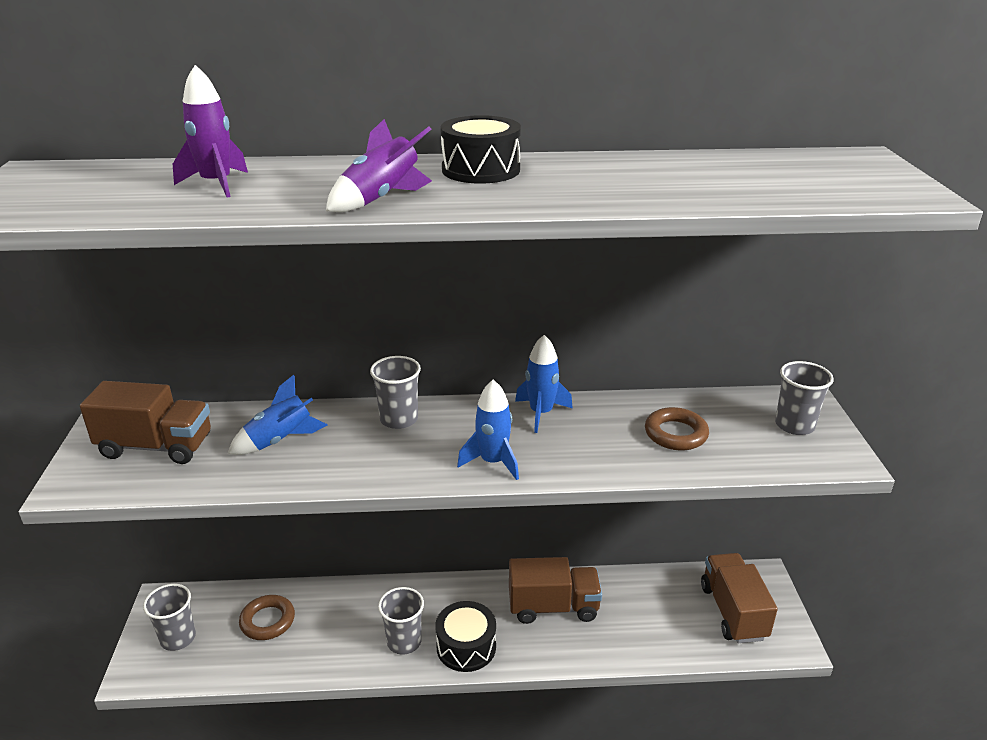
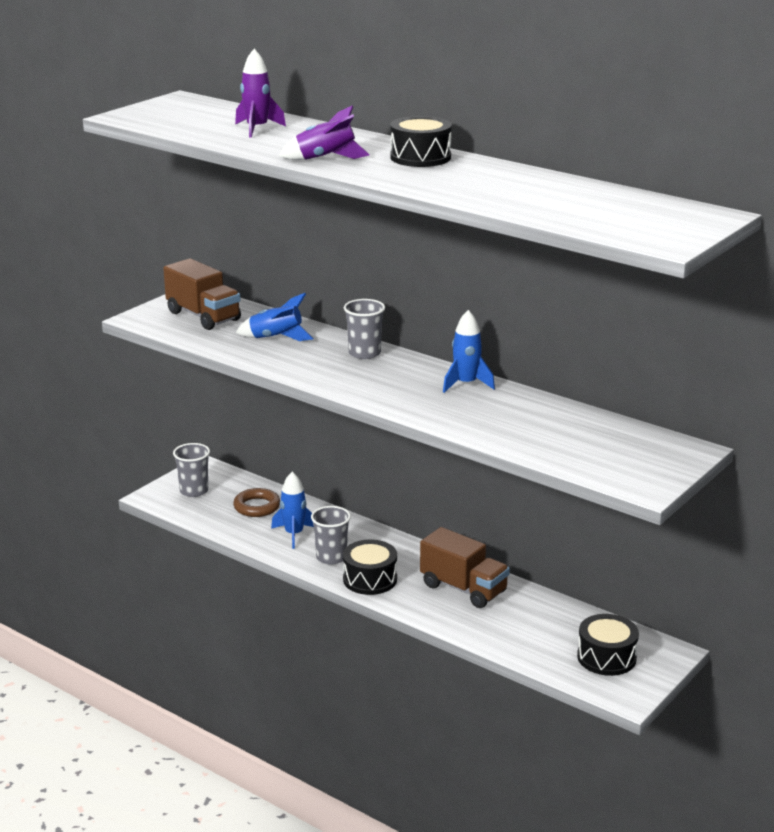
camera: 40 degrees right, 5 degrees down
blue rocket [457,380,519,480] -> blue rocket moved to [271,472,314,549]
brown ring [645,407,709,450] -> none
brown truck [701,553,778,643] -> black drum [577,614,639,676]
grey cup [775,361,834,435] -> none

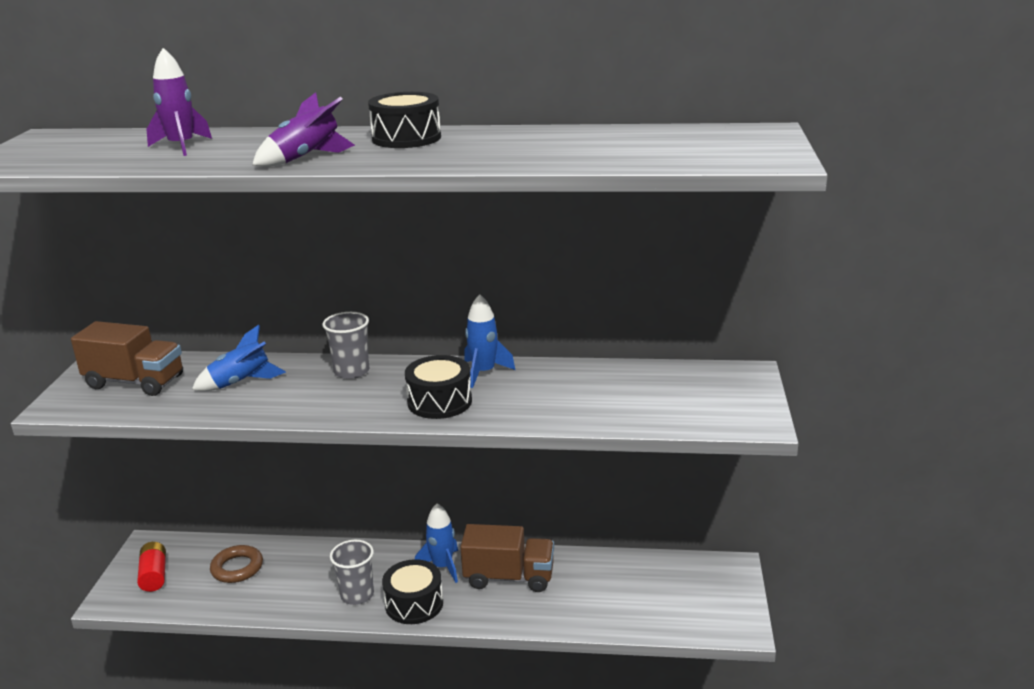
camera: 30 degrees left, 0 degrees up
grey cup [173,443,210,497] -> red battery [137,542,166,592]
blue rocket [271,472,314,549] -> blue rocket moved to [415,503,458,583]
black drum [577,614,639,676] -> black drum moved to [405,355,472,419]

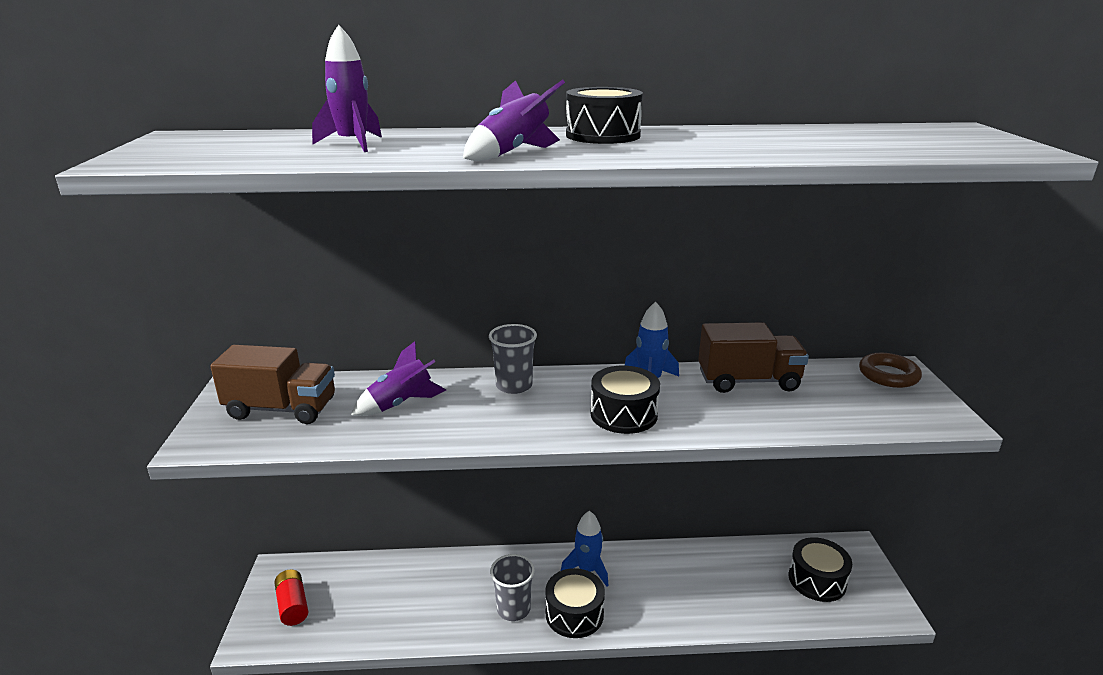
camera: 10 degrees left, 0 degrees up
blue rocket [192,325,286,391] -> purple rocket [351,341,446,416]
brown ring [210,545,263,583] -> brown ring moved to [859,353,922,388]
brown truck [460,524,554,592] -> brown truck moved to [698,322,809,393]
none -> black drum [788,537,852,602]

